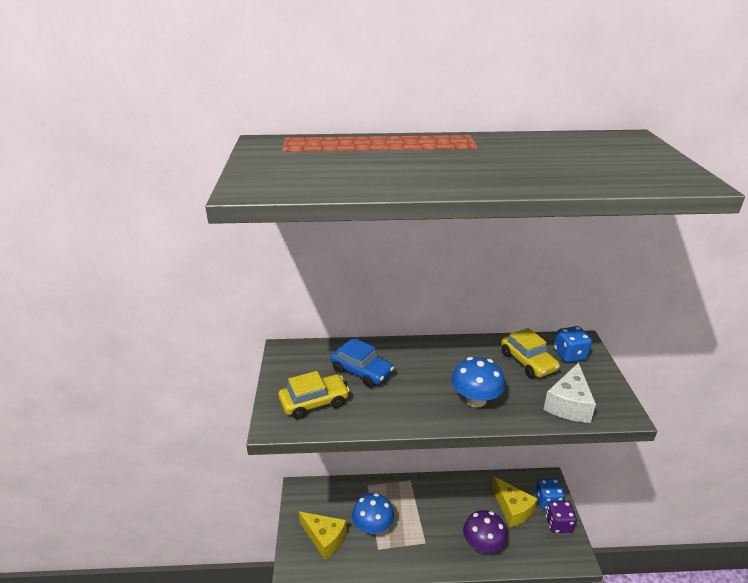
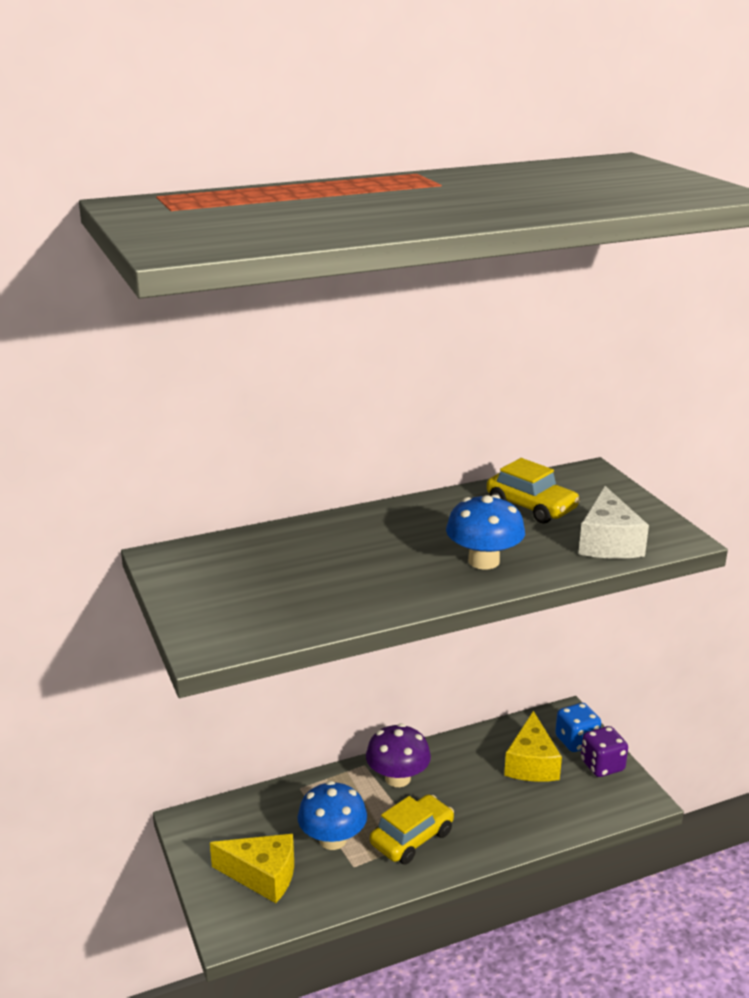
camera: 20 degrees left, 5 degrees down
yellow car [278,371,350,419] -> yellow car moved to [370,794,454,864]
blue car [330,338,394,388] -> none
purple mushroom [463,510,507,553] -> purple mushroom moved to [366,723,431,787]
yellow cheese [492,477,538,527] -> yellow cheese turned 60 degrees clockwise [504,711,562,782]
blue dice [554,326,592,362] -> none

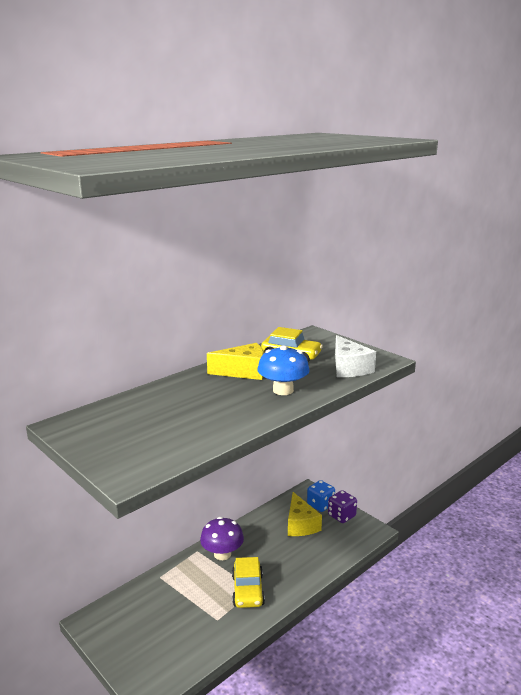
camera: 20 degrees left, 5 degrees down
yellow cheese [210,834,294,903] -> yellow cheese moved to [207,343,264,380]
blue mushroom [297,781,367,850] -> none
yellow car [370,794,454,864] -> yellow car turned 150 degrees clockwise [232,557,265,608]

